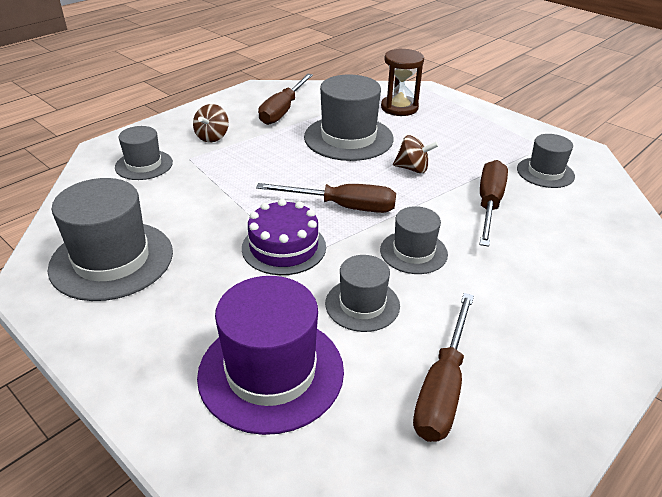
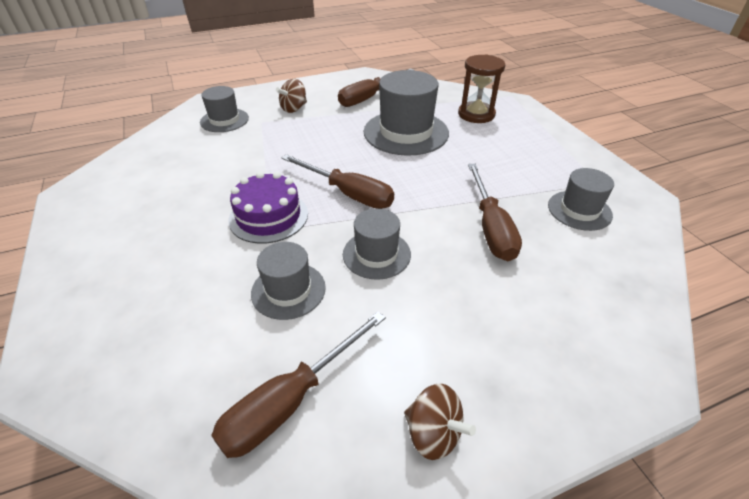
camera: 25 degrees right, 5 degrees up
grey hat [48,178,173,301] -> none
purple hat [197,276,344,435] -> none
brown spinning top [393,135,439,173] -> brown spinning top moved to [404,384,476,460]
brown screwdriver [479,160,508,247] -> brown screwdriver turned 135 degrees clockwise [468,164,522,261]

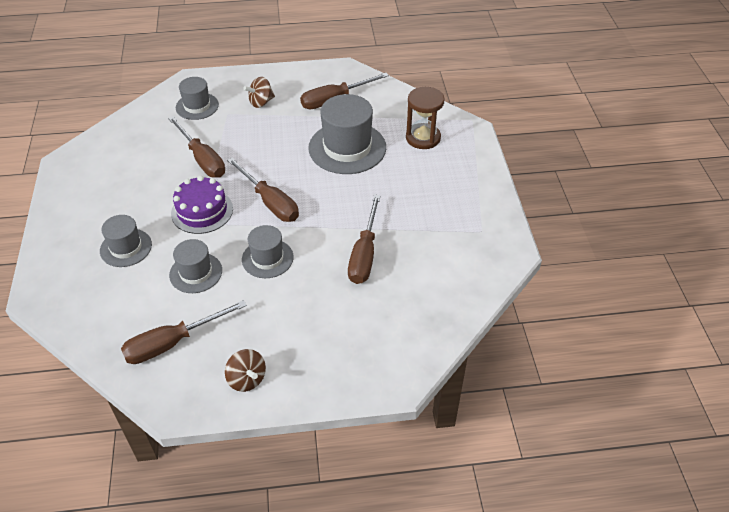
camera: 15 degrees right, 5 degrees up
grey hat [548,168,614,231] -> grey hat moved to [100,215,152,267]
none -> brown screwdriver [168,116,225,178]

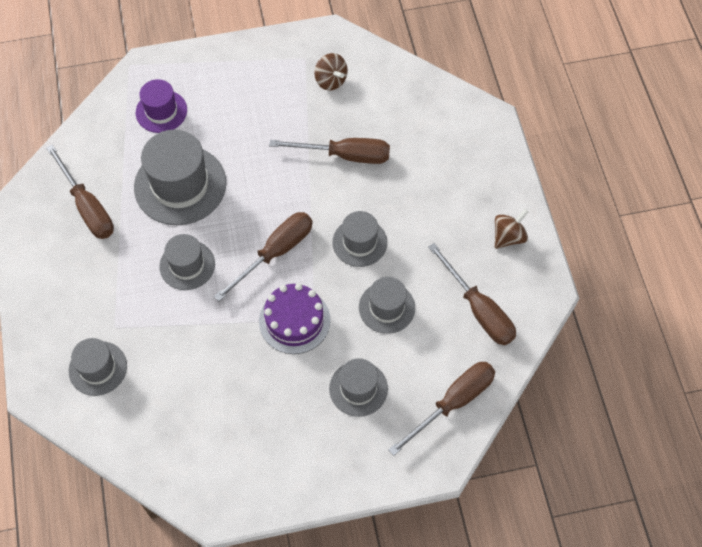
camera: 95 degrees left, 15 degrees up
brown screwdriver [168,116,225,178] -> brown screwdriver moved to [388,362,495,456]
brown spinning top [243,77,275,108] -> brown spinning top moved to [314,53,348,91]
brown hourglass [406,87,445,149] -> purple hat [136,79,187,133]
none -> grey hat [159,234,215,290]

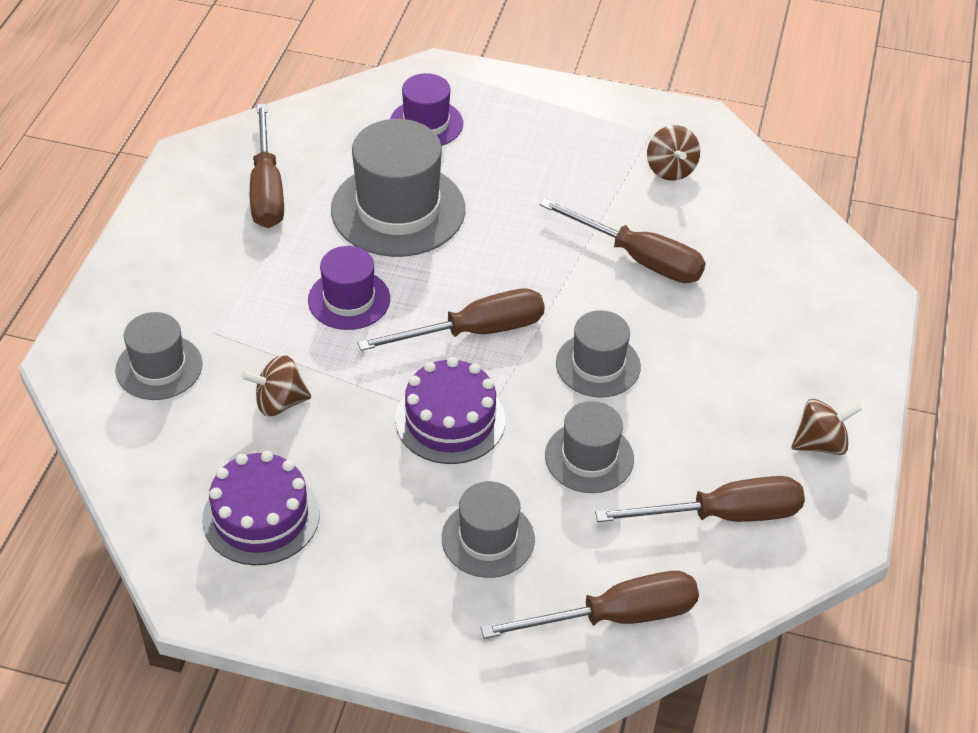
camera: 25 degrees right, 15 degrees down
grey hat [159,234,215,290] -> purple hat [308,246,390,330]
brown screwdriver [428,243,516,345] -> brown screwdriver turned 90 degrees counterclockwise [595,476,805,522]
none -> purple cake [202,451,319,565]
none -> brown spinning top [241,355,311,416]

